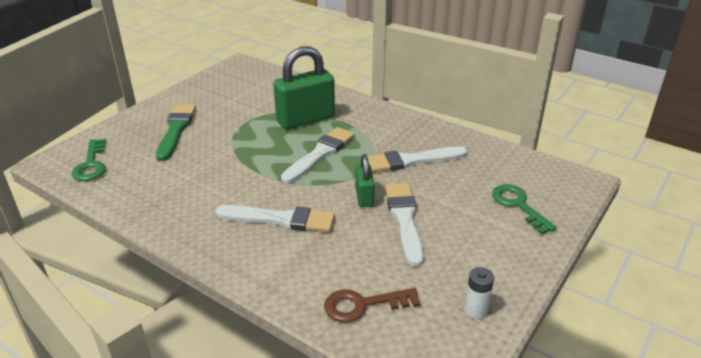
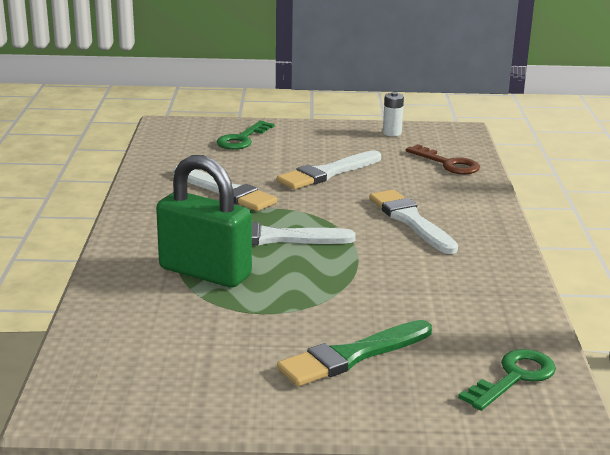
camera: 125 degrees left, 10 degrees down
green padlock [355,154,375,207] -> none

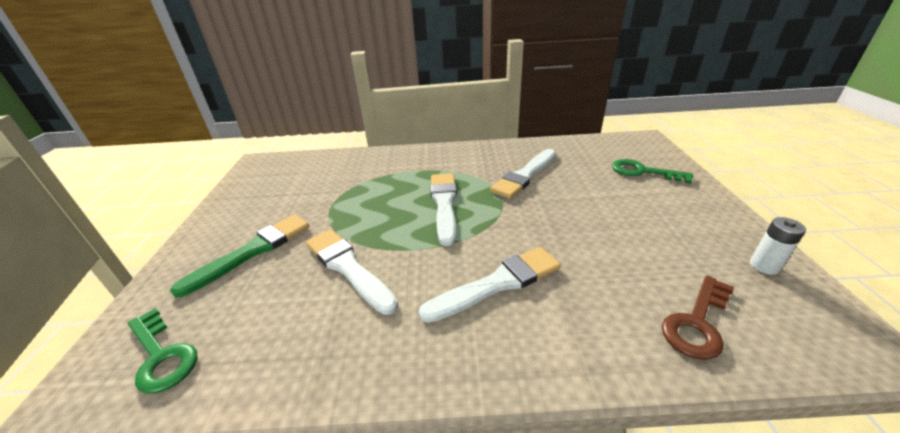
camera: 90 degrees right, 10 degrees up
green padlock [156,155,252,288] -> none
white brush [277,150,381,190] -> white brush moved to [306,229,398,315]
green brush [277,320,432,387] -> green brush turned 75 degrees clockwise [170,215,309,297]

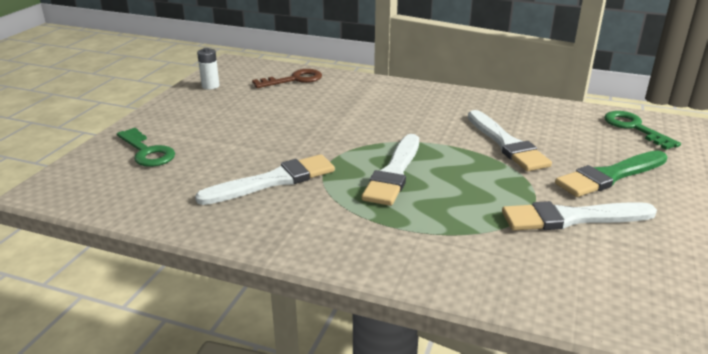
camera: 160 degrees left, 5 degrees down
white brush [419,247,561,323] -> white brush moved to [502,201,657,230]

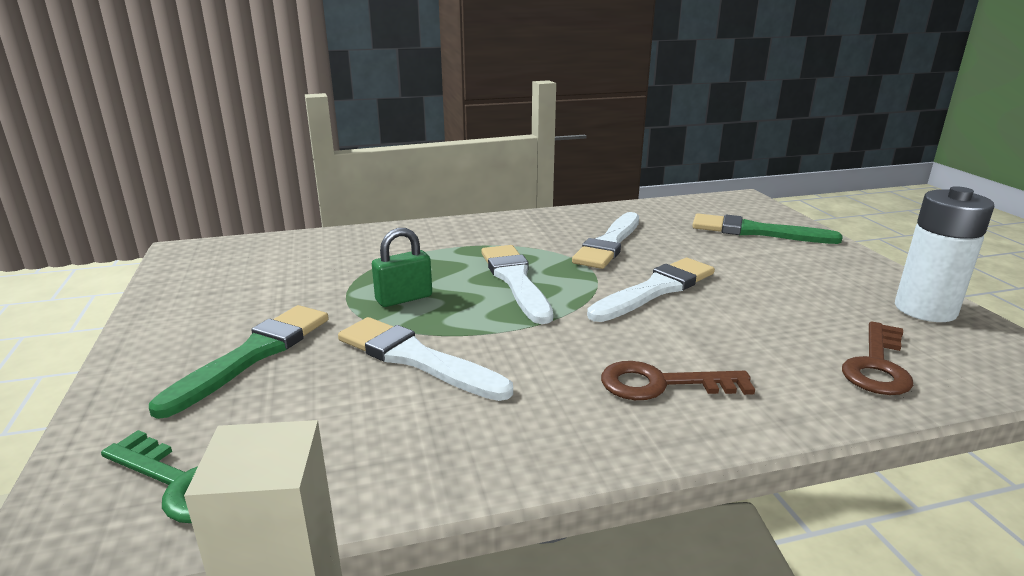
camera: 145 degrees right, 5 degrees down
green key [117,128,175,167] -> green brush [692,214,843,244]
white battery [197,48,219,89] -> white battery [895,186,995,322], size x1.88
white brush [502,201,657,230] -> white brush moved to [587,258,715,322]
none -> green padlock [372,228,432,307]
none -> brown key [601,361,755,400]

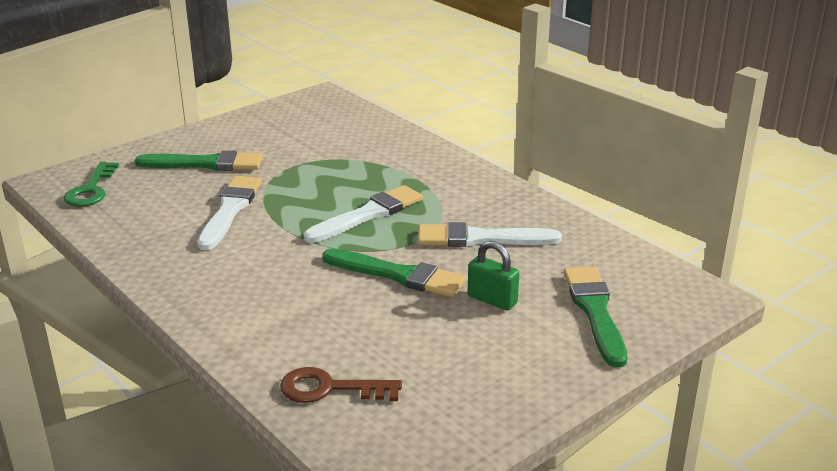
camera: 65 degrees right, 5 degrees up
green padlock [372,228,432,307] -> green padlock moved to [468,241,520,310]
white brush [587,258,715,322] -> green brush [322,248,466,297]
brown key [601,361,755,400] -> none
white battery [895,186,995,322] -> none

